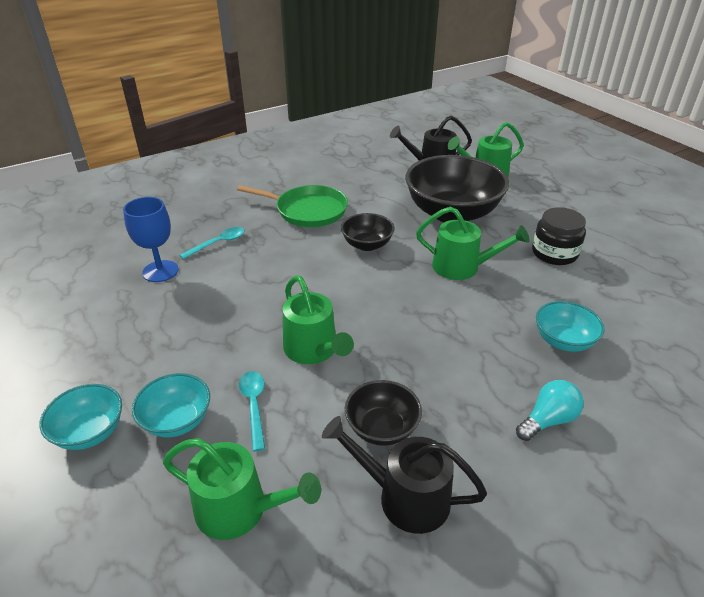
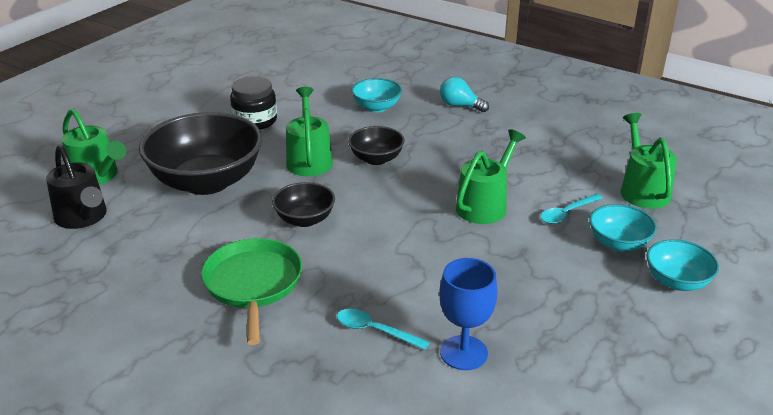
camera: 115 degrees left, 5 degrees down
black watering can [322,416,487,534] -> none
black bowl [345,380,422,446] -> black bowl moved to [348,126,405,165]

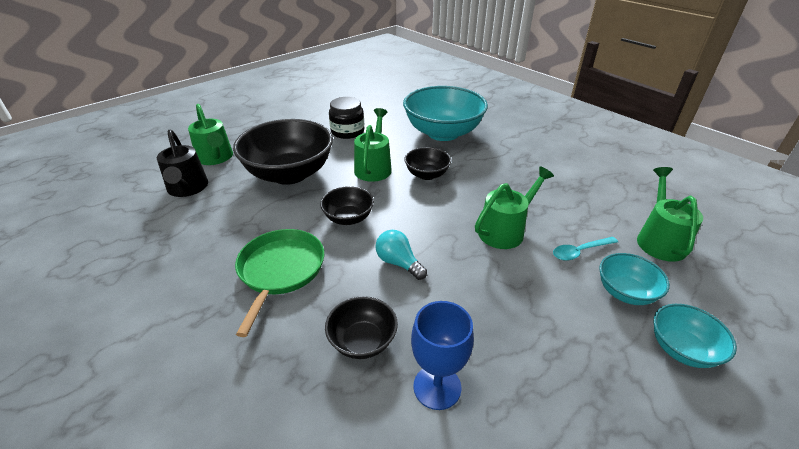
camera: 15 degrees right, 5 degrees up
turquoise spoon [337,309,430,350] -> black bowl [325,296,398,359]
turquoise bowl [351,78,402,113] -> turquoise bowl [403,86,488,141], size x2.03
turquoise light bulb [440,77,489,112] -> turquoise light bulb moved to [375,230,427,280]

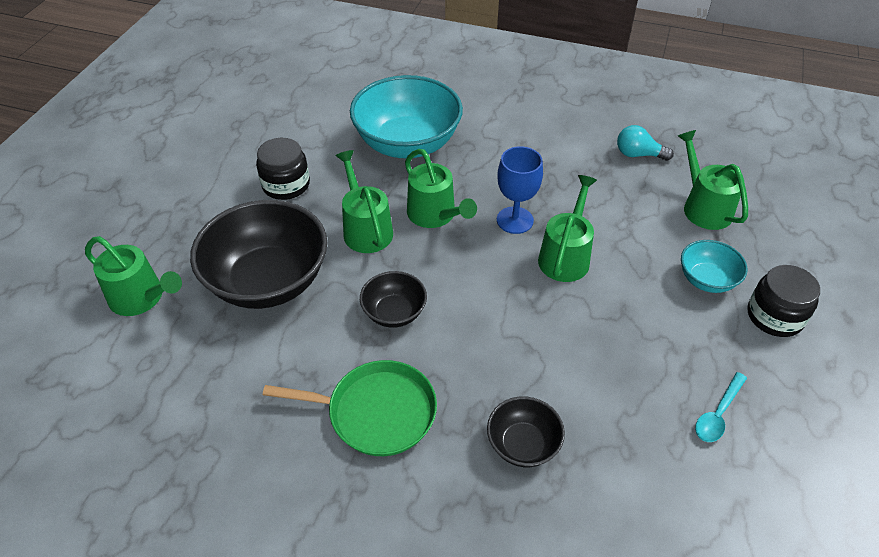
camera: 30 degrees left, 10 degrees up
black watering can [157,130,208,197] -> none
green pan [235,229,324,337] -> green pan turned 120 degrees clockwise [263,360,437,456]
turquoise light bulb [375,230,427,280] -> turquoise light bulb moved to [617,125,674,161]
black bowl [404,147,451,180] -> green watering can [405,149,477,228]
blue goblet [411,301,474,410] -> blue goblet moved to [497,146,543,234]
turquoise spoon [553,237,618,261] -> turquoise spoon moved to [695,372,747,442]
turquoise bowl [654,304,737,368] -> black jar [748,265,820,337]

